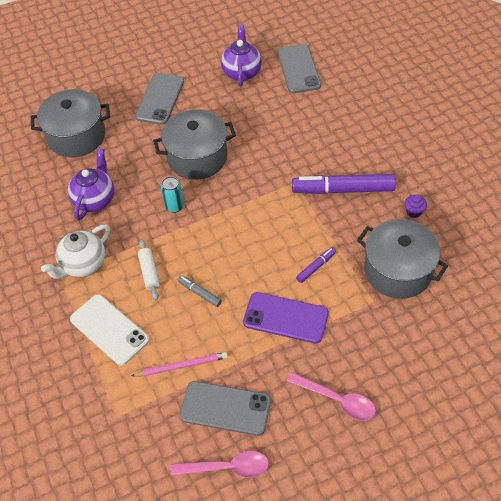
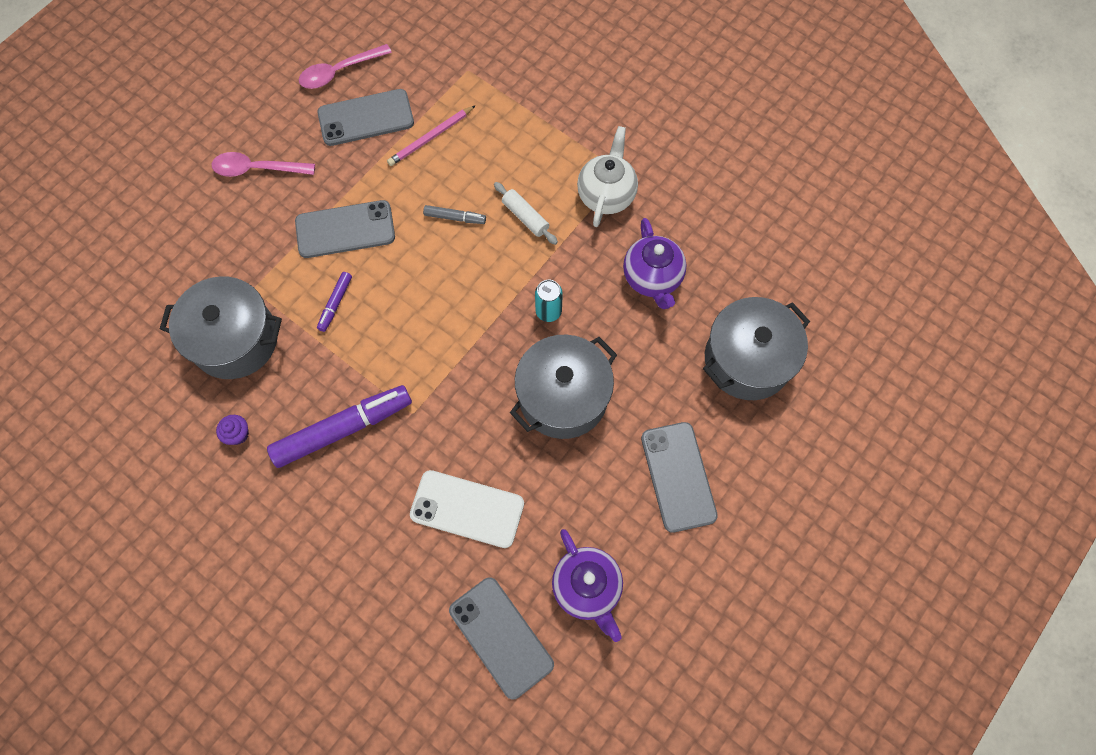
camera: 150 degrees right, 15 degrees up
white phone [70,294,149,366] -> white phone moved to [410,470,524,548]
purple phone [243,292,329,344] -> grey phone [295,200,395,258]

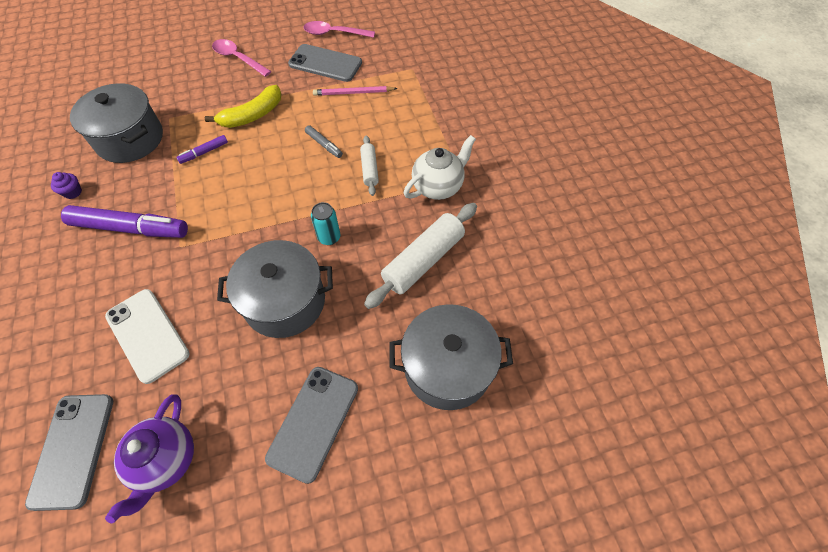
camera: 35 degrees right, 10 degrees down
grey phone [295,200,395,258] -> yellow banana [205,85,281,128]
purple teapot [623,218,687,309] -> white rolling pin [364,203,477,309]

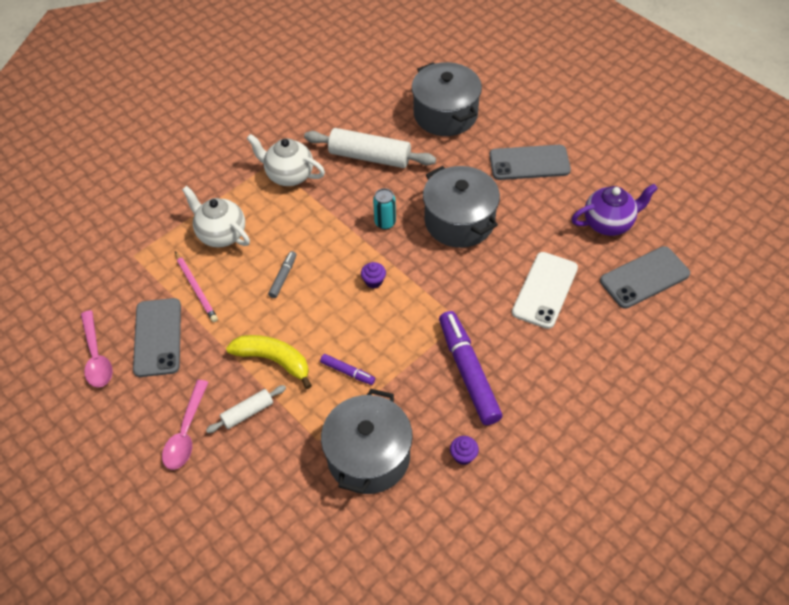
camera: 115 degrees left, 5 degrees down
white rolling pin [360,136,379,196] -> white rolling pin moved to [206,385,286,433]
none -> white teapot [182,186,250,248]
none -> purple cupcake [361,262,386,288]

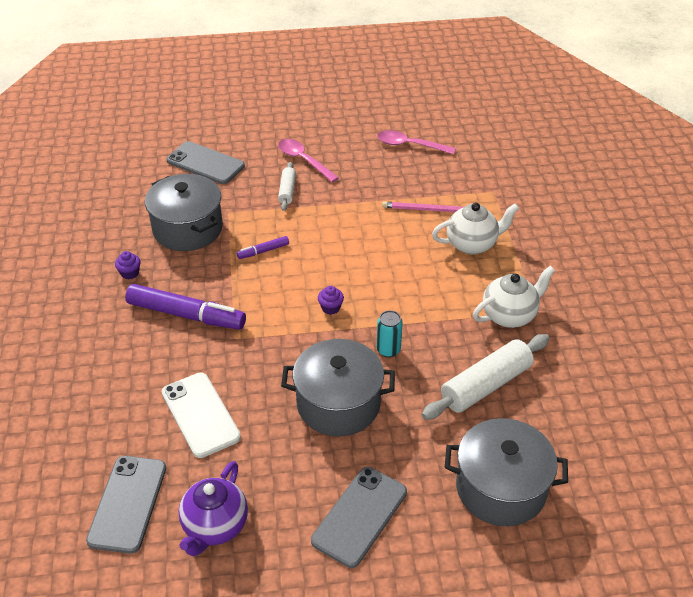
camera: 125 degrees right, 10 degrees down
grey phone [133,298,181,377] -> grey phone moved to [166,141,245,184]
yellow banana [226,335,312,389] -> none
grey marker [268,251,297,298] -> none

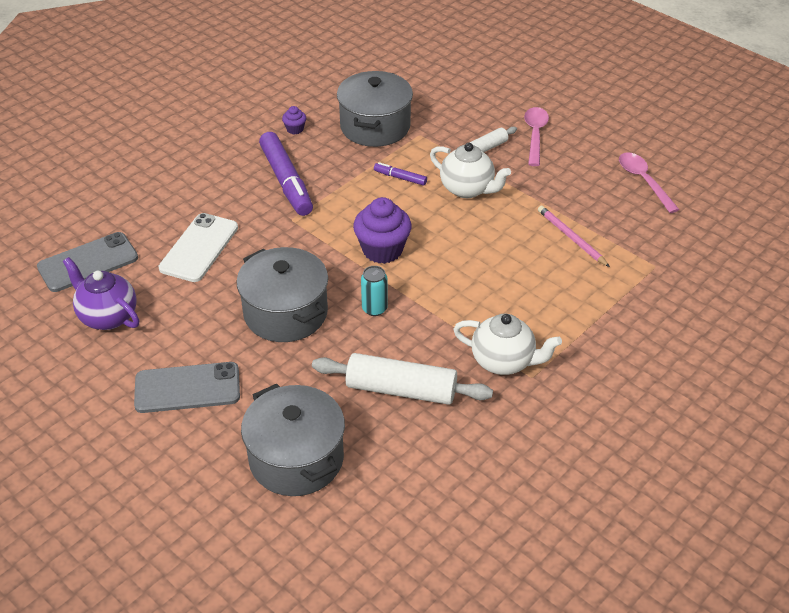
camera: 50 degrees right, 0 degrees up
grey phone [166,141,245,184] -> none
purple teapot [179,461,248,557] -> purple teapot turned 60 degrees clockwise [63,257,139,330]
purple cupcake [318,286,344,315] -> purple cupcake [353,197,412,264], size x2.11
white teapot [432,203,519,255] -> white teapot moved to [430,143,511,198]

